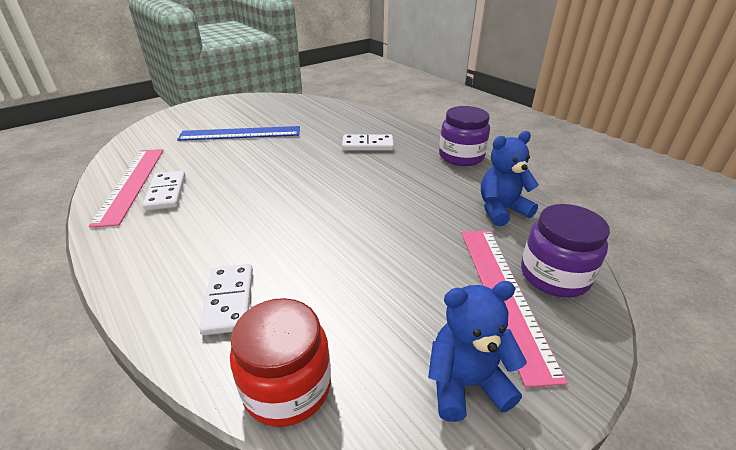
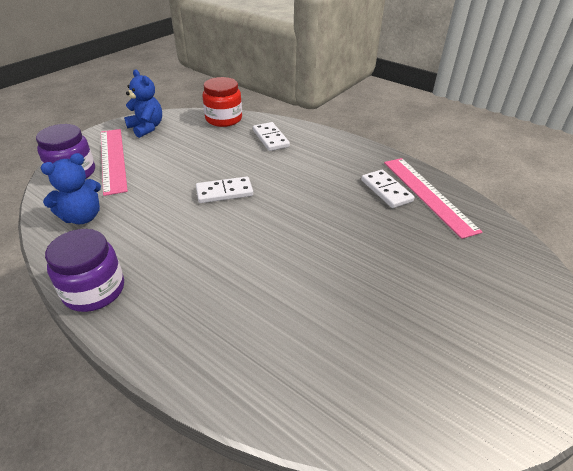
camera: 165 degrees right, 5 degrees up
blue ruler [177,126,300,141] -> none
white domino [342,134,394,151] -> white domino moved to [196,177,253,203]
blue teddy bear [428,281,527,422] -> blue teddy bear turned 105 degrees counterclockwise [124,69,162,138]

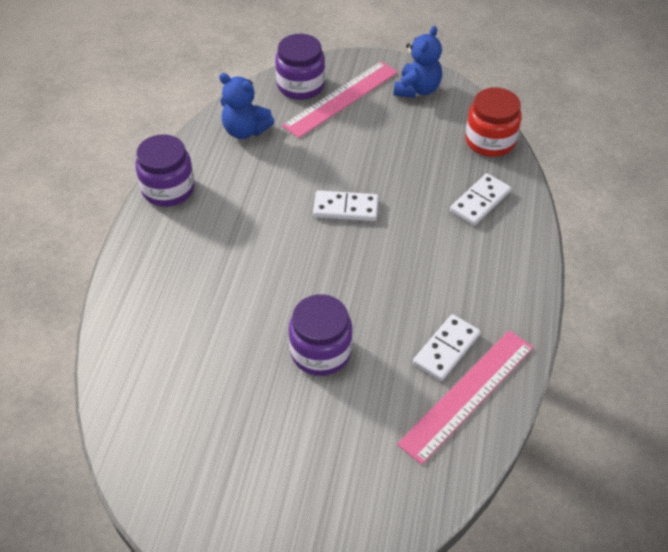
camera: 65 degrees right, 10 degrees up
white domino [196,177,253,203] -> white domino turned 45 degrees counterclockwise [313,190,378,221]
none -> purple jar [289,294,353,376]

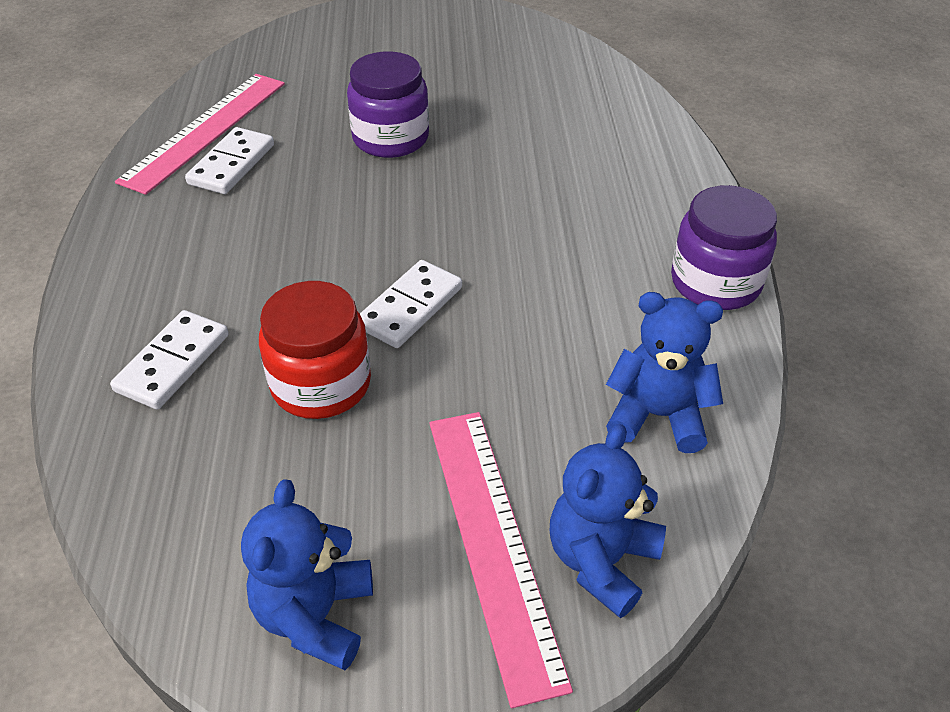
camera: 165 degrees right, 5 degrees down
purple jar [275,34,325,100] -> blue teddy bear [550,424,666,618]
pink ruler [282,61,398,138] -> pink ruler turned 45 degrees counterclockwise [429,412,573,708]
white domino [313,190,378,221] -> white domino turned 45 degrees counterclockwise [360,260,462,348]
red jar [465,88,522,157] -> red jar moved to [259,281,371,419]

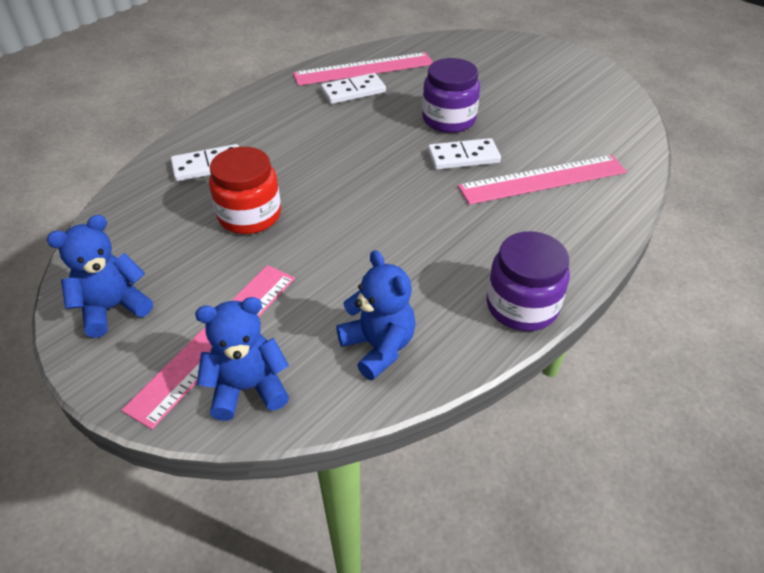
camera: 45 degrees right, 0 degrees up
white domino [360,260,462,348] -> white domino moved to [428,138,501,170]
none -> pink ruler [458,155,627,205]

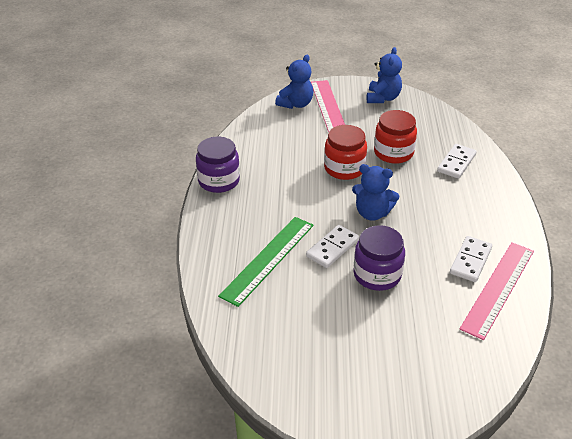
camera: 140 degrees right, 5 degrees down
blue teddy bear [336,250,416,380] -> blue teddy bear moved to [352,164,399,221]
pink ruler [458,155,627,205] -> green ruler [218,217,314,307]
none -> red jar [324,125,367,180]

